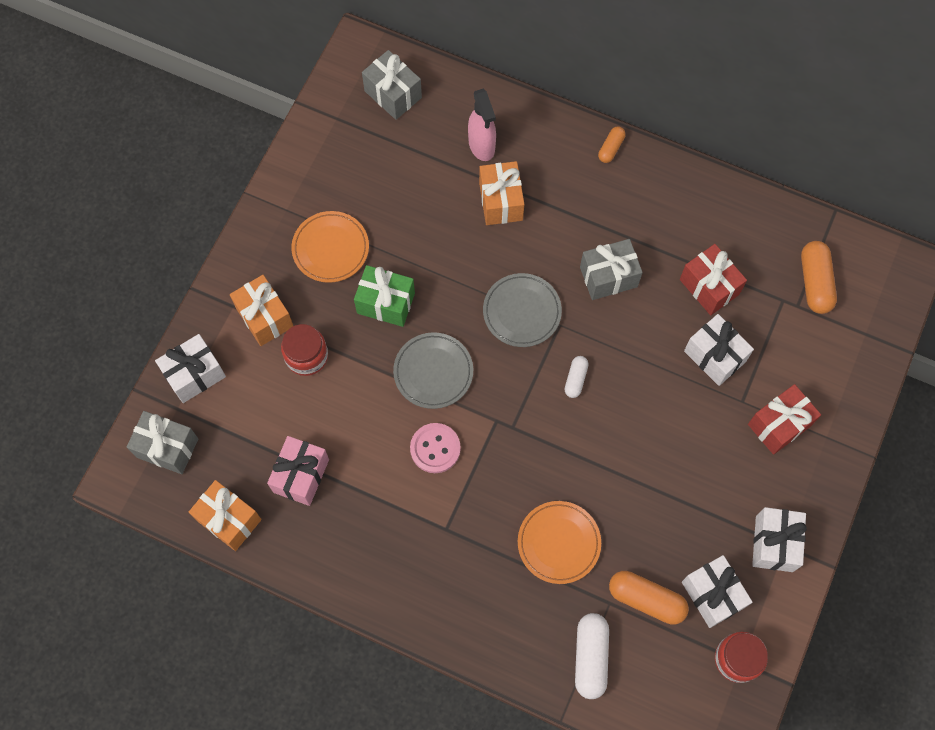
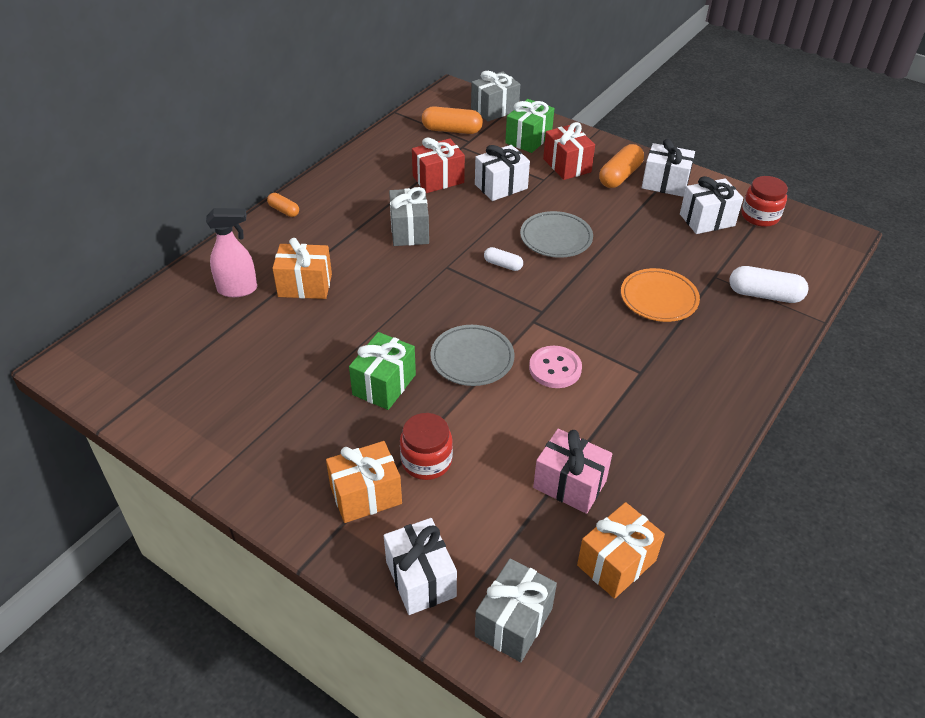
camera: 80 degrees left, 25 degrees down
orange plate [292,211,369,283] -> none
grey gift [362,50,422,120] -> grey gift moved to [471,71,520,122]
grey plate [483,273,562,347] -> grey plate moved to [520,211,593,258]
orange capsule [609,571,689,625] -> orange capsule moved to [599,144,644,188]
none -> green gift [505,99,554,153]

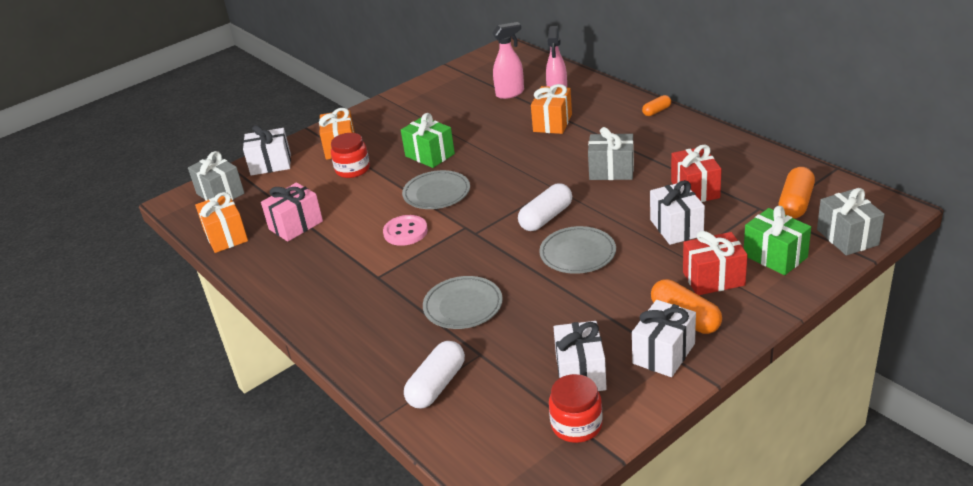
camera: 110 degrees right, 10 degrees down
white capsule [484,247,523,271] -> white capsule [518,183,572,231], size x1.75
orange plate [621,268,700,322] -> grey plate [423,276,503,329]
none -> pink spray bottle [493,22,524,99]

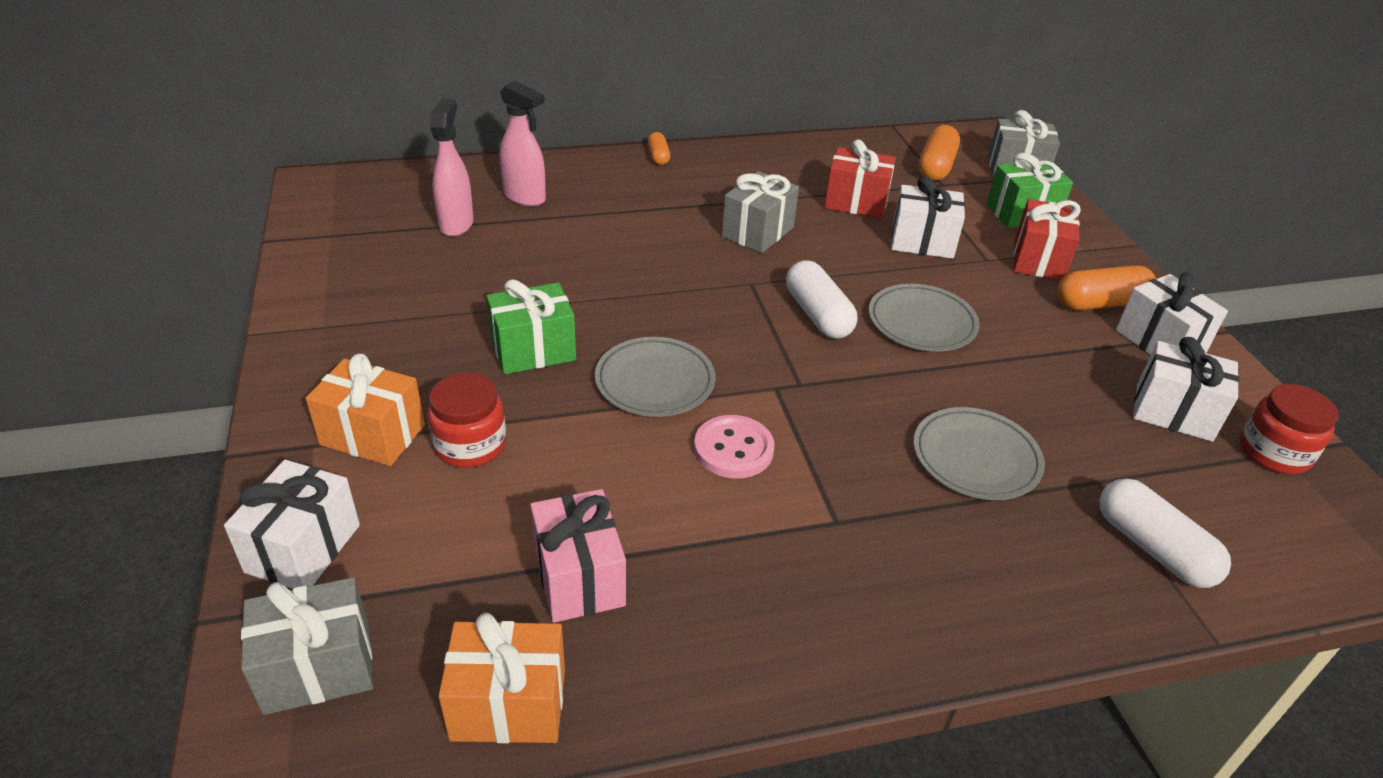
camera: 70 degrees left, 5 degrees up
orange gift [531,84,572,134] -> none
orange capsule [779,167,815,219] -> orange capsule turned 60 degrees clockwise [918,125,960,181]

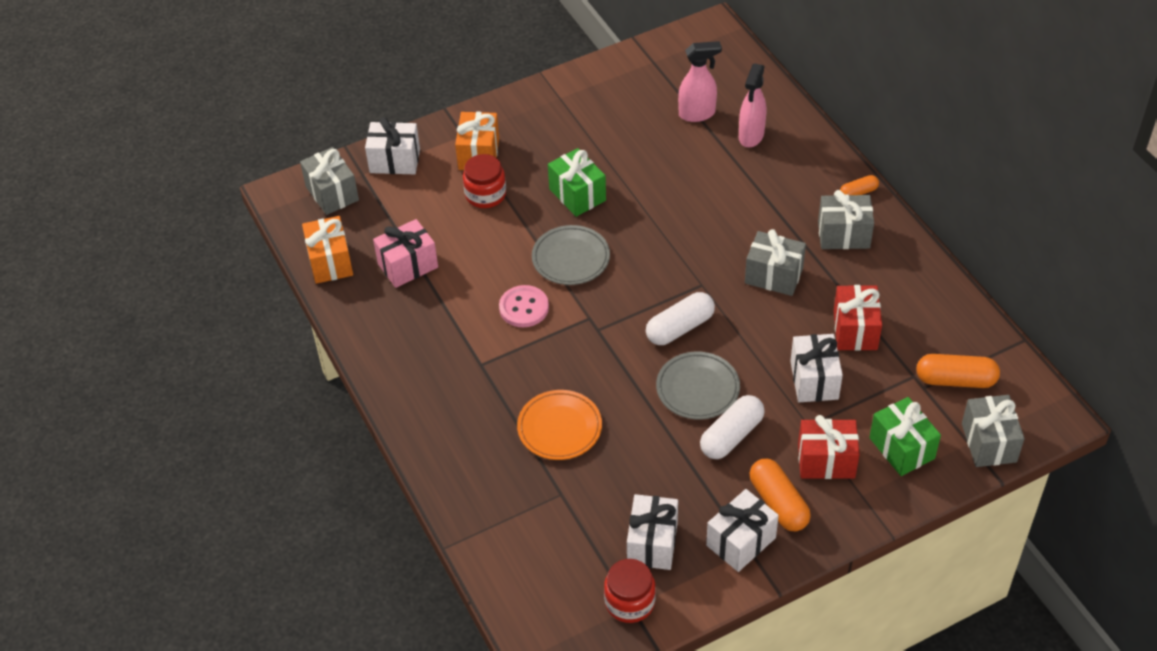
camera: 80 degrees right, 10 degrees up
grey plate [913,407,1045,500] -> orange plate [517,390,602,460]
white capsule [1100,478,1231,588] -> white capsule moved to [700,395,765,459]
none -> grey gift [818,190,874,249]

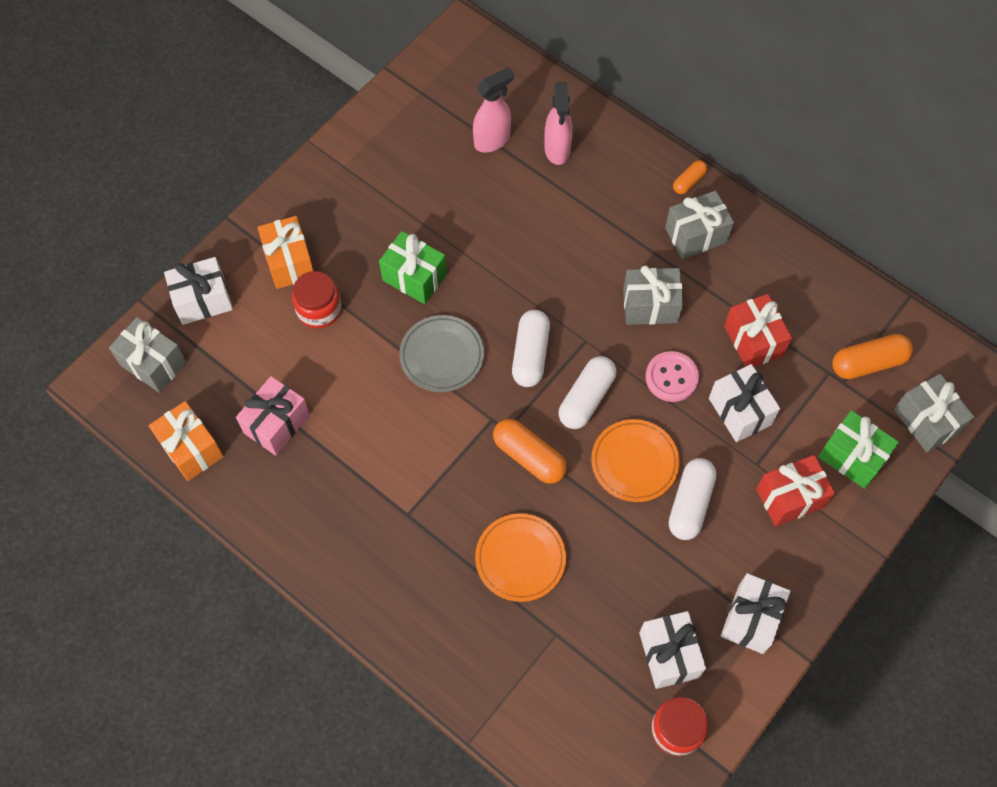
camera: 25 degrees left, 15 degrees up
pink button [499,285,549,327] -> pink button moved to [645,351,699,402]
grey plate [656,352,740,420] -> orange plate [591,419,680,502]
orange capsule [750,458,811,531] -> orange capsule moved to [493,419,567,484]
none -> white capsule [512,310,550,387]

